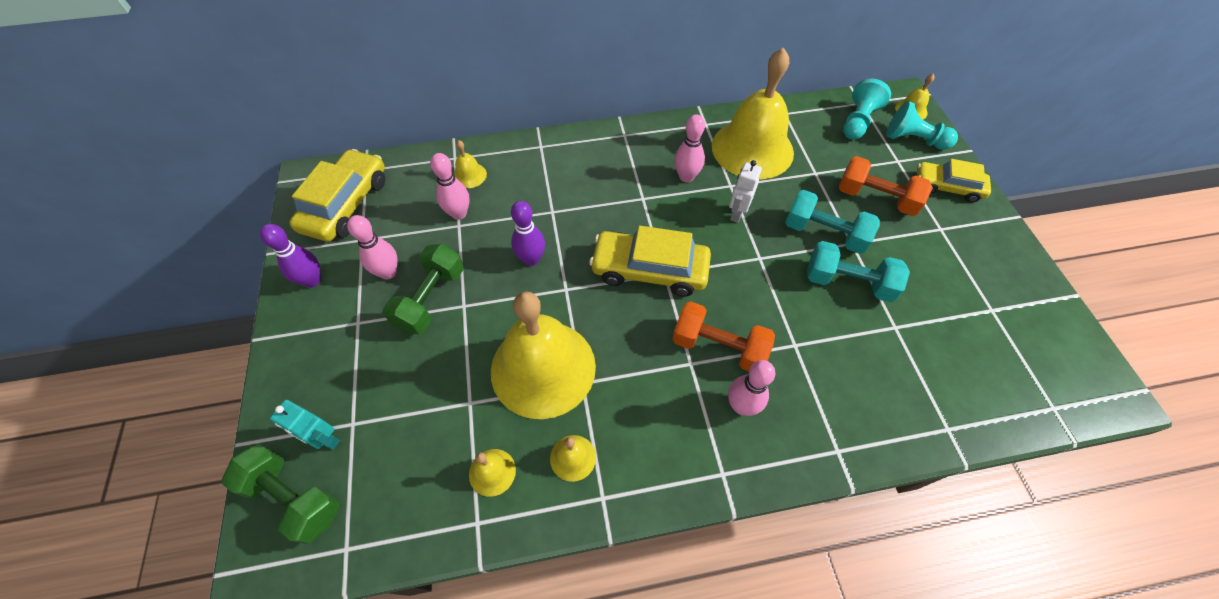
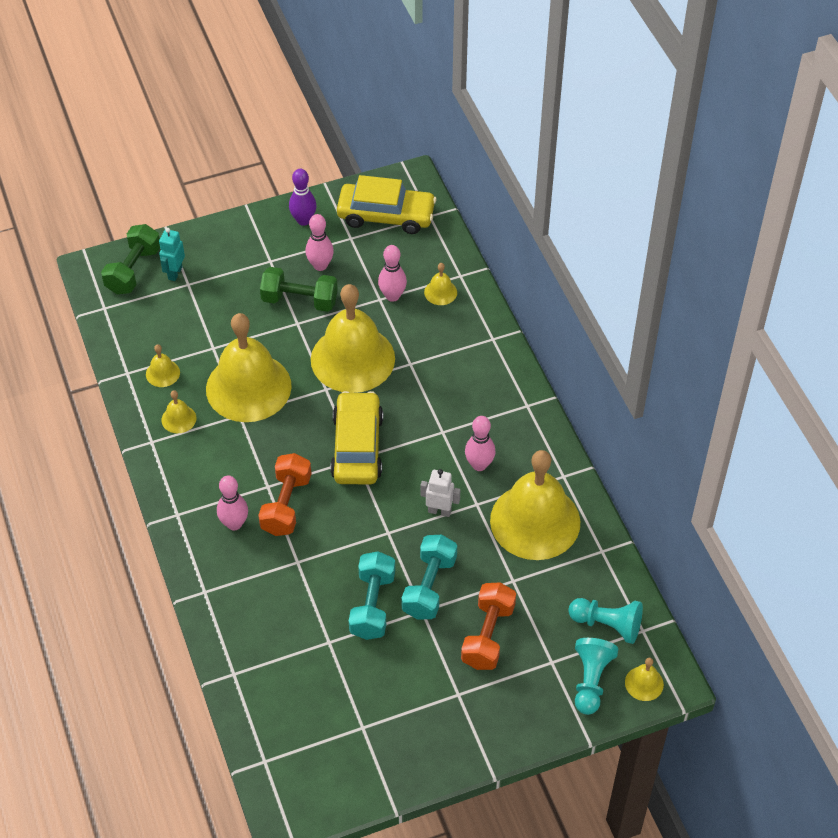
camera: 80 degrees right, 5 degrees down
purple bowling pin [511,201,545,266] -> yellow bell [311,284,395,393]
yellow car [917,159,991,203] -> none

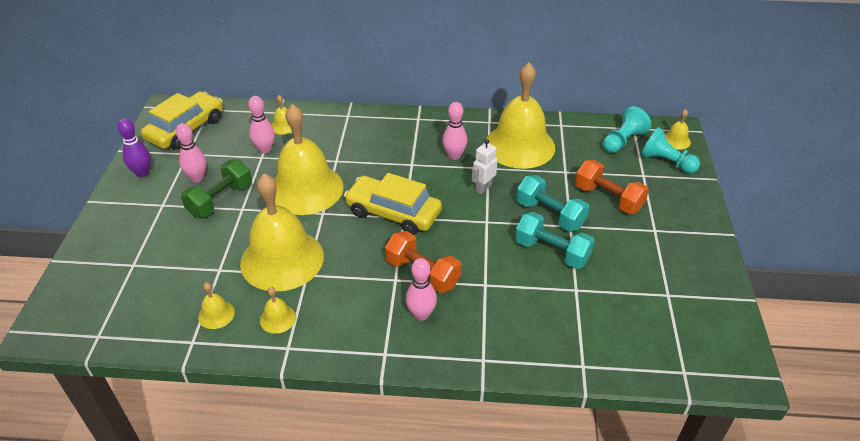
camera: 65 degrees left, 10 degrees down
green dumbbell [101,224,160,294] -> none
turquoise robot [159,228,185,281] -> none

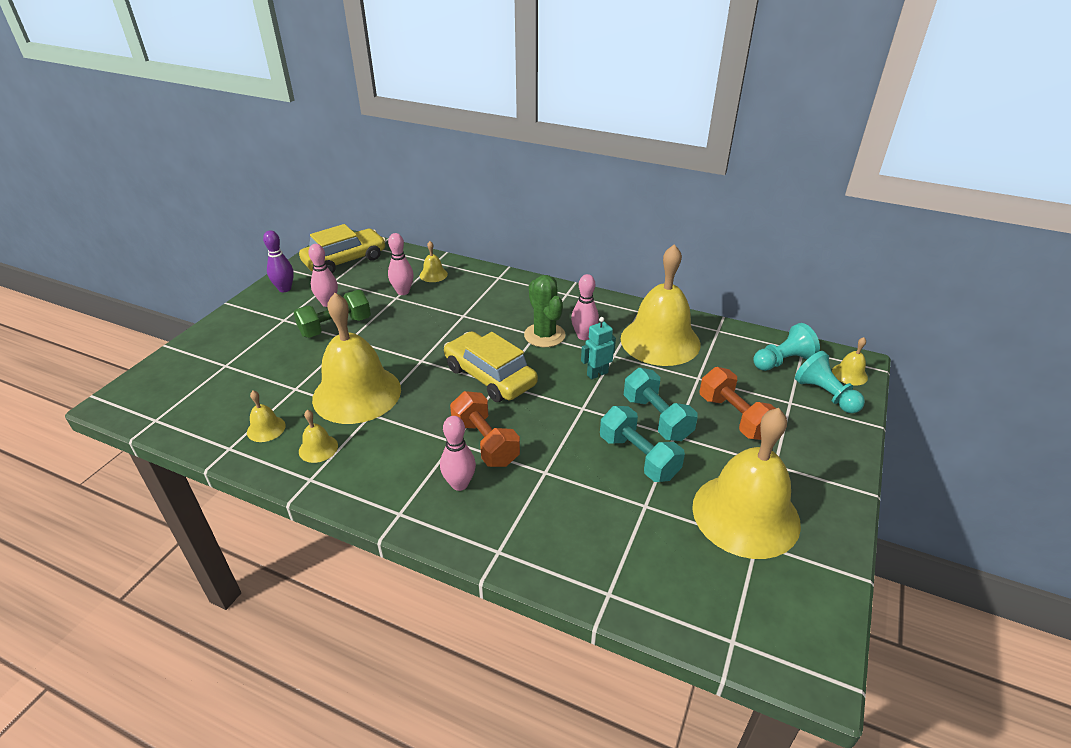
camera: 20 degrees right, 5 degrees down
yellow bell [274,104,344,215] -> yellow bell moved to [692,408,801,559]
white robot [472,139,498,194] -> turquoise robot [581,317,616,379]
none -> green cactus [524,275,566,347]

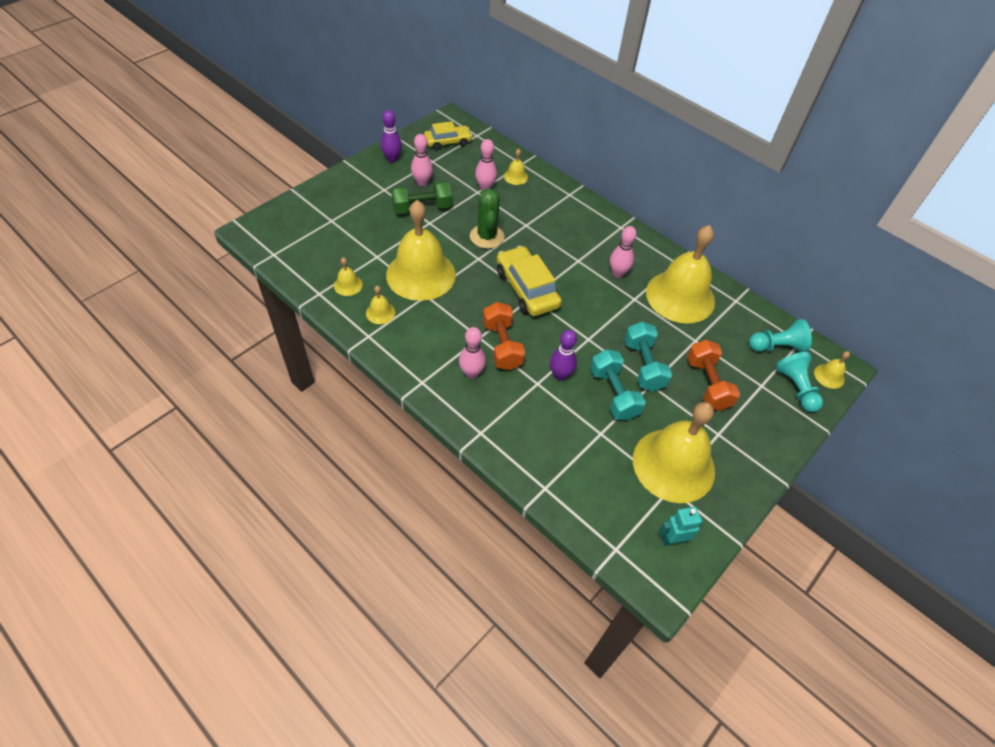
camera: 15 degrees right, 15 degrees up
yellow car [299,224,386,274] -> yellow car [424,121,472,150], size x0.65
green cactus [524,275,566,347] -> green cactus moved to [470,189,504,249]
turquoise robot [581,317,616,379] -> turquoise robot moved to [659,507,704,546]
none -> purple bowling pin [550,330,577,381]

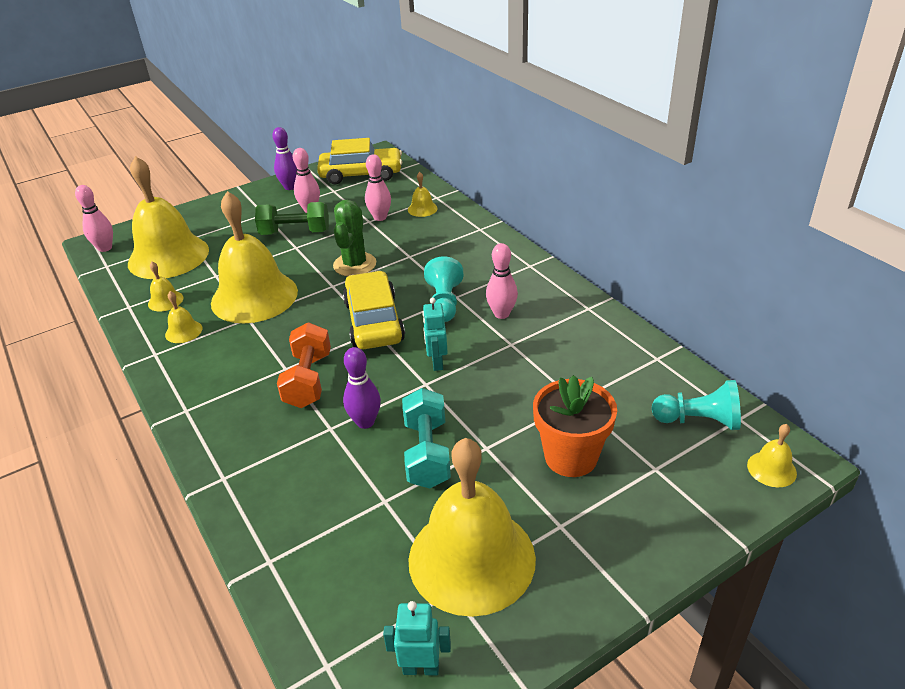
camera: 20 degrees right, 15 degrees down
yellow car [424,121,472,150] -> yellow car [317,138,402,185], size x1.53
pink bowling pin [459,327,486,379] -> pink bowling pin moved to [75,185,113,252]
turquoise dumbbell [625,322,672,391] -> none
yellow bell [646,225,715,324] -> yellow bell moved to [128,156,209,279]
orange dumbbell [687,340,740,411] -> orange flower pot [533,375,617,477]
turquoise pawn [776,352,823,412] -> turquoise pawn moved to [424,256,463,322]
none -> turquoise robot [422,298,448,371]

